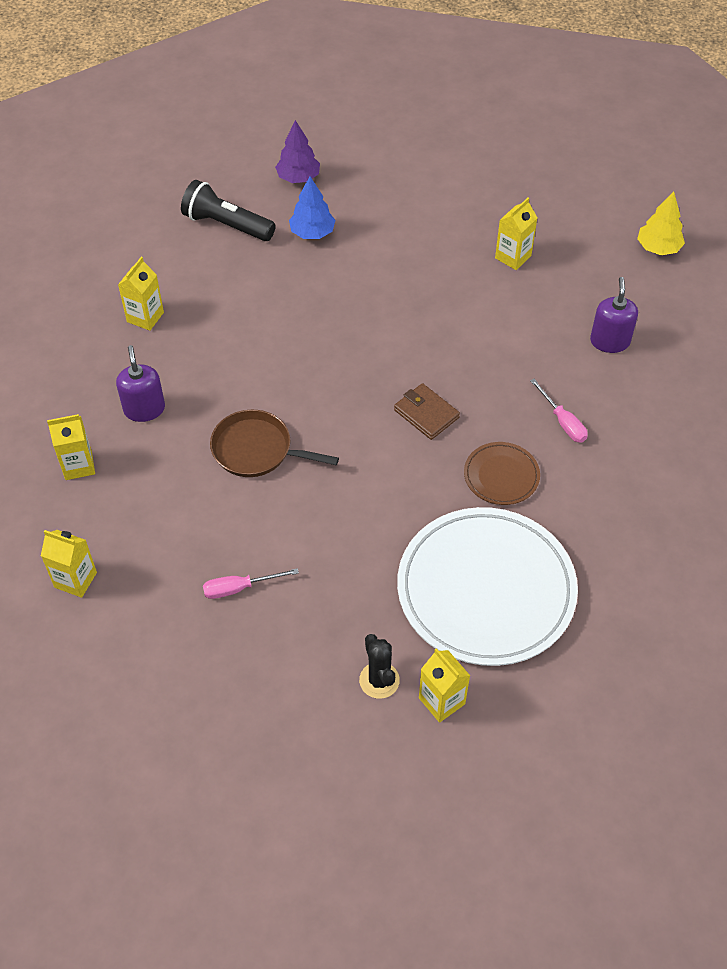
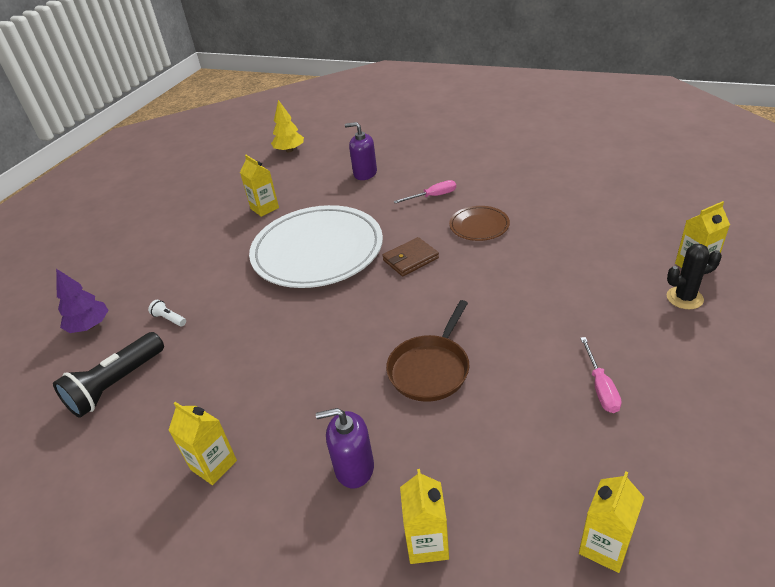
camera: 75 degrees left, 15 degrees down
blue tree [289,176,336,239] -> white flashlight [148,300,186,326]
white plate [397,507,578,666] -> white plate moved to [249,205,383,288]

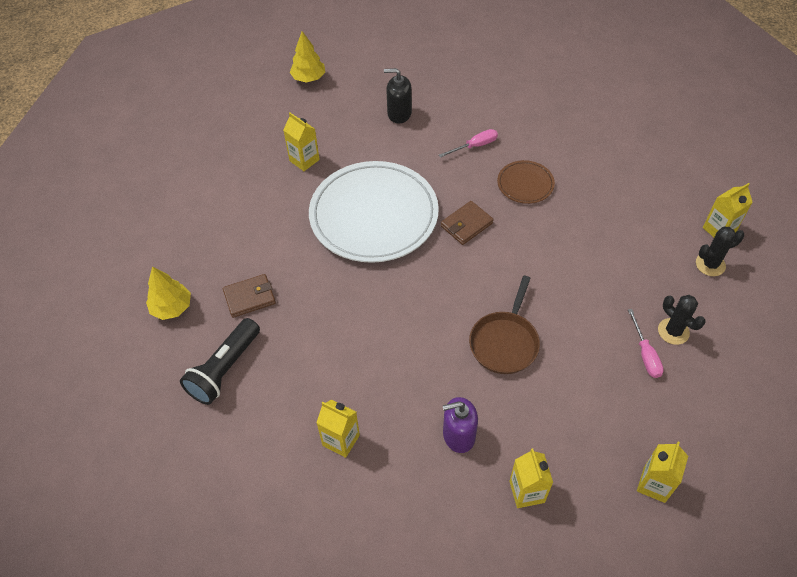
camera: 10 degrees left, 15 degrees up
purple tree [56,269,108,333] -> yellow tree [146,266,191,320]
white flashlight [148,300,186,326] -> brown wallet [223,274,276,318]
purple soap dispenser [345,122,377,180] -> black soap dispenser [384,68,412,123]
none -> black cactus [658,295,706,345]

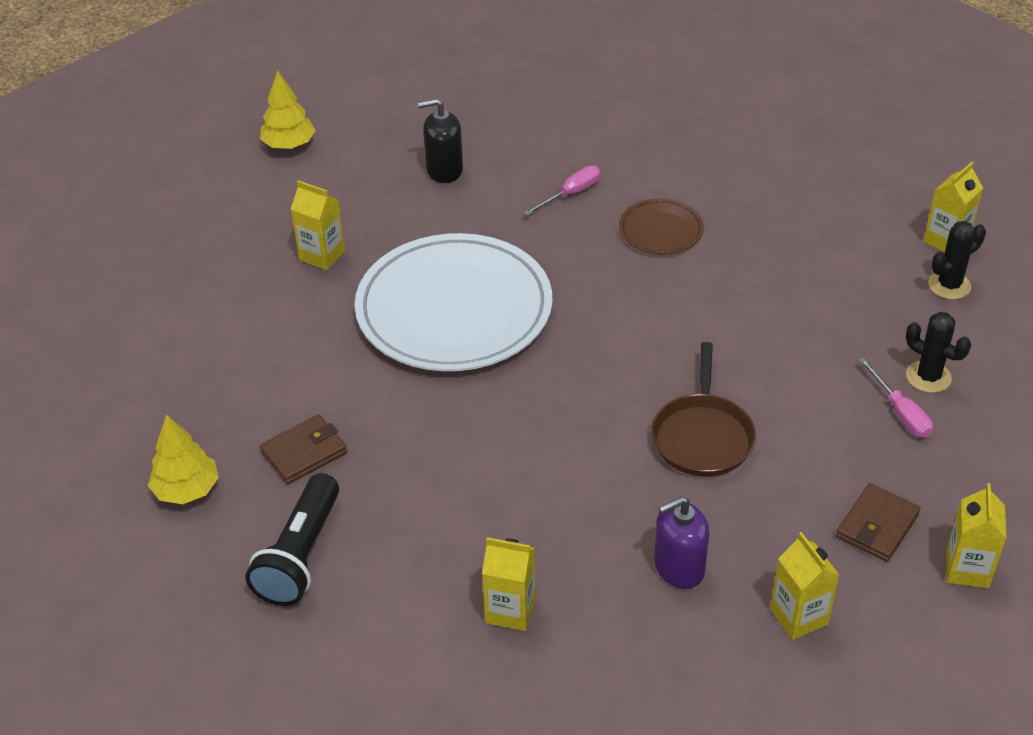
camera: 15 degrees left, 10 degrees down
brown wallet [441,201,494,245] -> brown wallet moved to [836,483,920,562]

